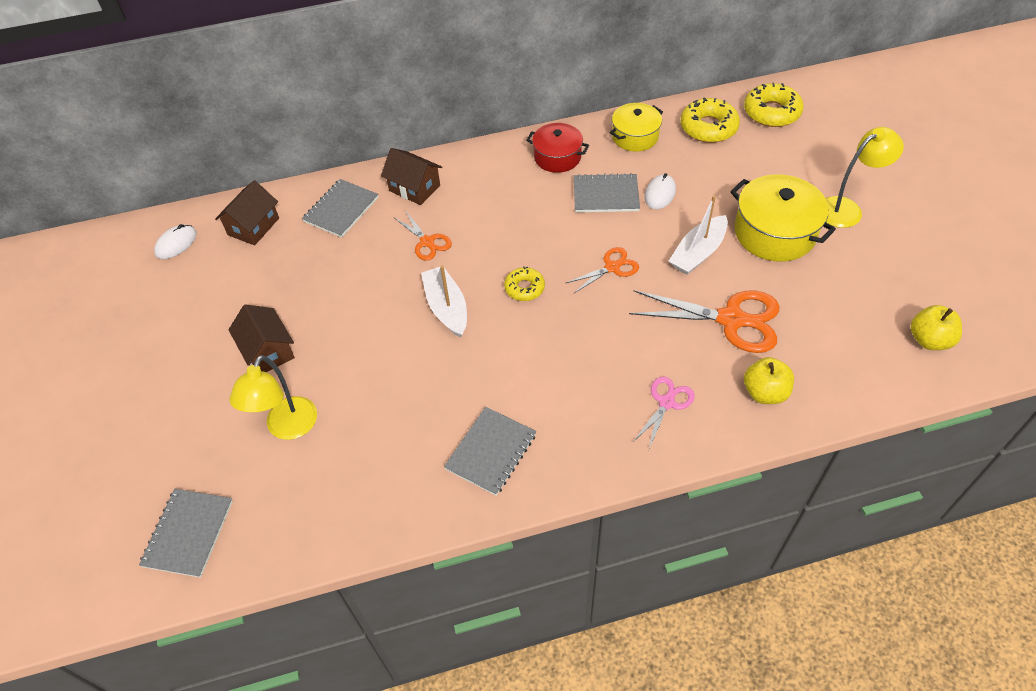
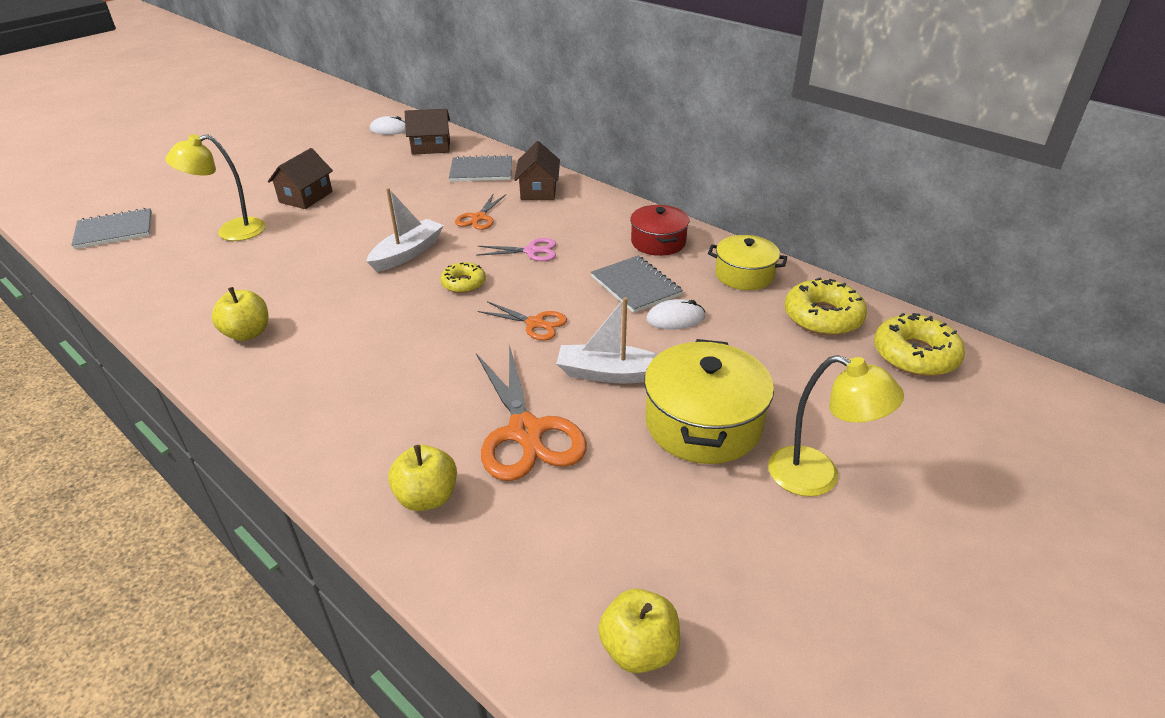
camera: 55 degrees right, 15 degrees down
grey notebook [444,407,536,496] -> yellow apple [212,287,268,341]
pink scissors [633,376,695,450] -> pink scissors moved to [476,238,556,261]

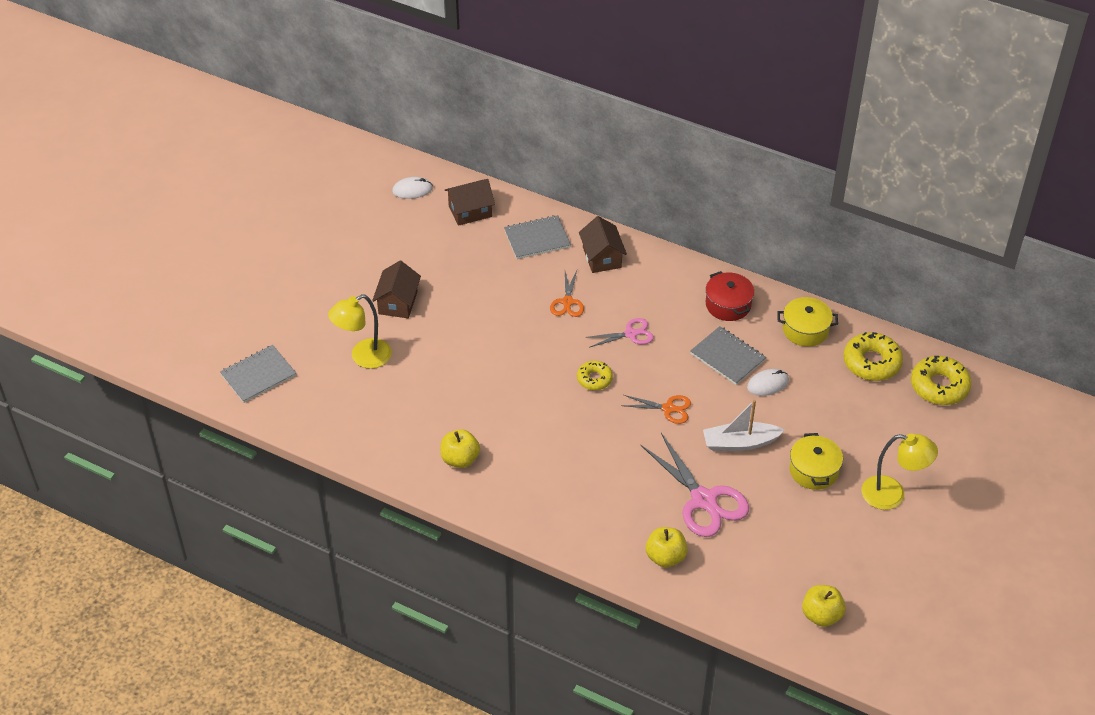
camera: 15 degrees left, 10 degrees up
white boat [366,188,444,272] -> none
orange scissors [476,344,587,481] -> pink scissors [641,433,749,537]
yellow pot [644,339,774,464] -> yellow pot [789,433,843,490], size x0.64

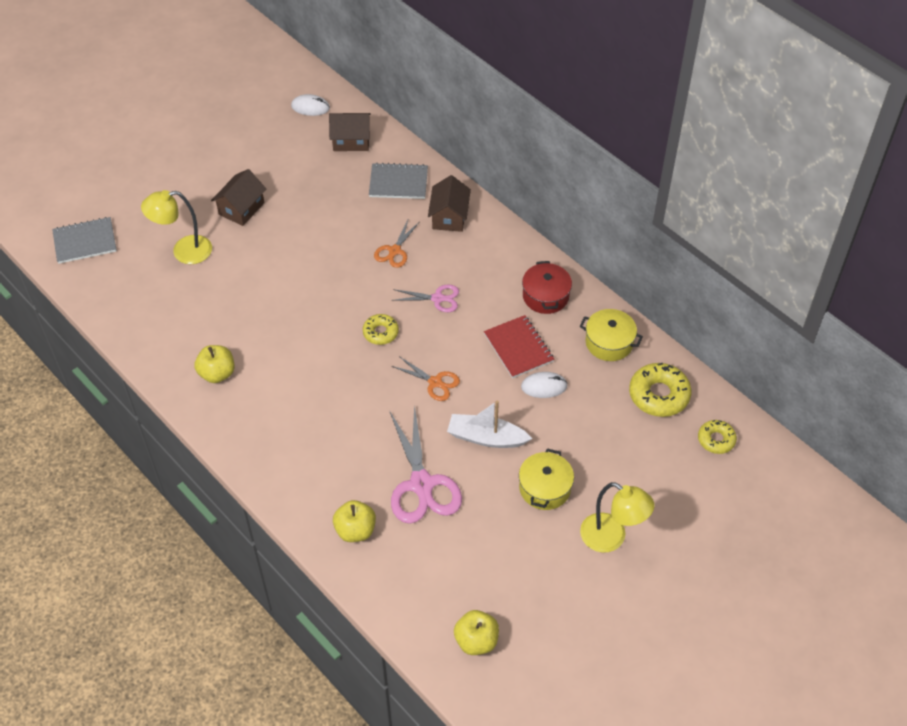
camera: 20 degrees right, 5 degrees up
grey notebook [690,326,766,385] -> red notebook [484,315,554,378]
yellow donut [911,356,971,405] -> yellow donut [698,420,737,454], size x0.61

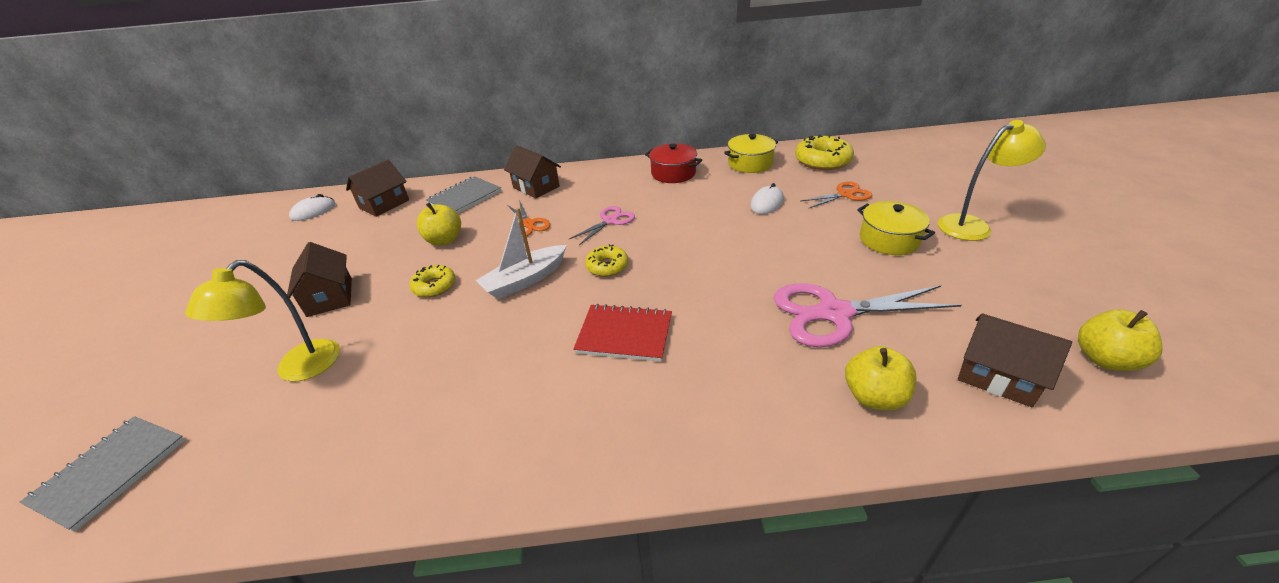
camera: 50 degrees left, 15 degrees down
yellow apple [195,345,235,383] -> yellow apple moved to [416,202,461,246]
pink scissors [389,405,462,524] -> pink scissors turned 150 degrees clockwise [773,283,962,347]
orange scissors [392,356,460,401] -> orange scissors moved to [800,181,872,209]
white boat [447,400,532,448] -> white boat moved to [475,208,566,299]
red notebook [484,315,554,378] -> red notebook moved to [573,304,672,362]
yellow donut [698,420,737,454] -> yellow donut moved to [409,265,455,297]
none -> brown house [958,314,1072,407]

